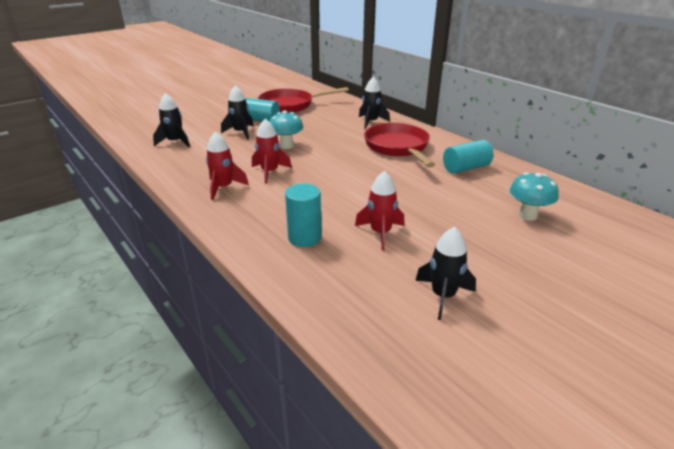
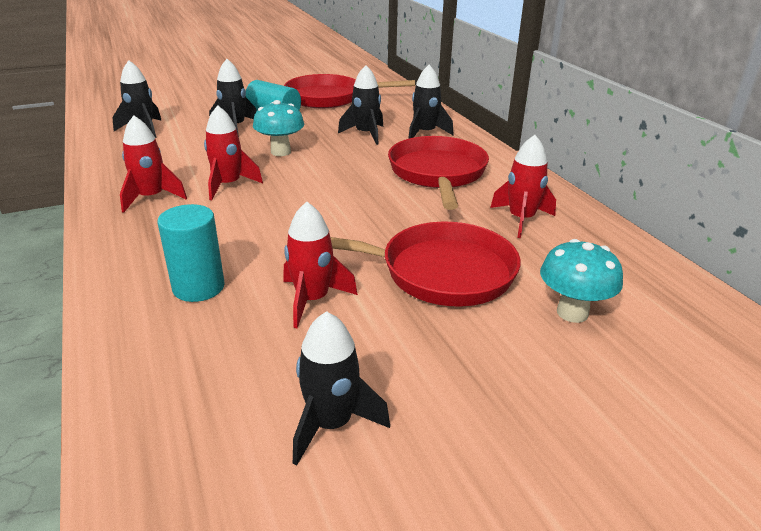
camera: 15 degrees right, 0 degrees up
turquoise cylinder [443,140,494,174] -> red rocket [490,135,556,238]
none -> red pan [330,222,521,307]
none -> black rocket [338,65,383,145]

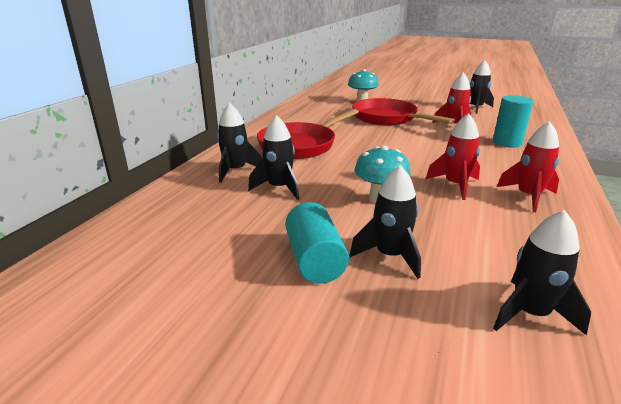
camera: 135 degrees left, 5 degrees down
red pan [284,74,415,108] -> none
red rocket [490,135,556,238] -> none

